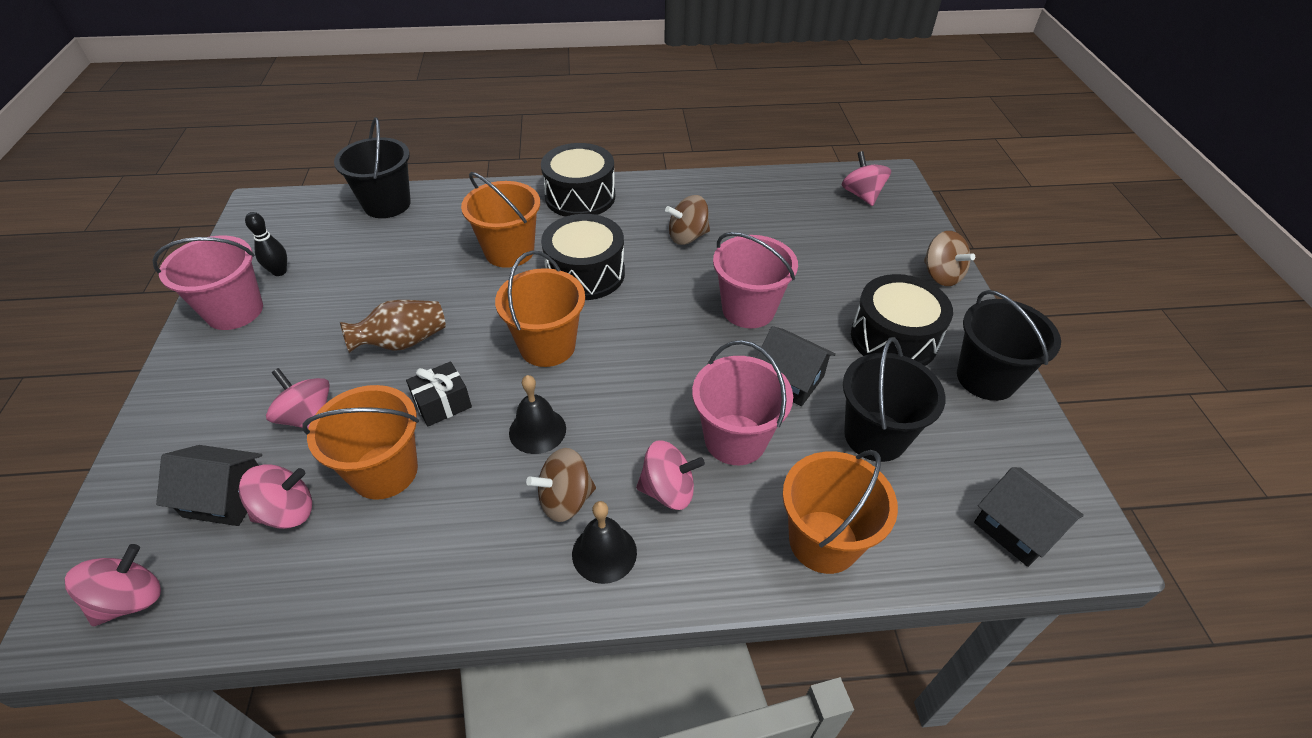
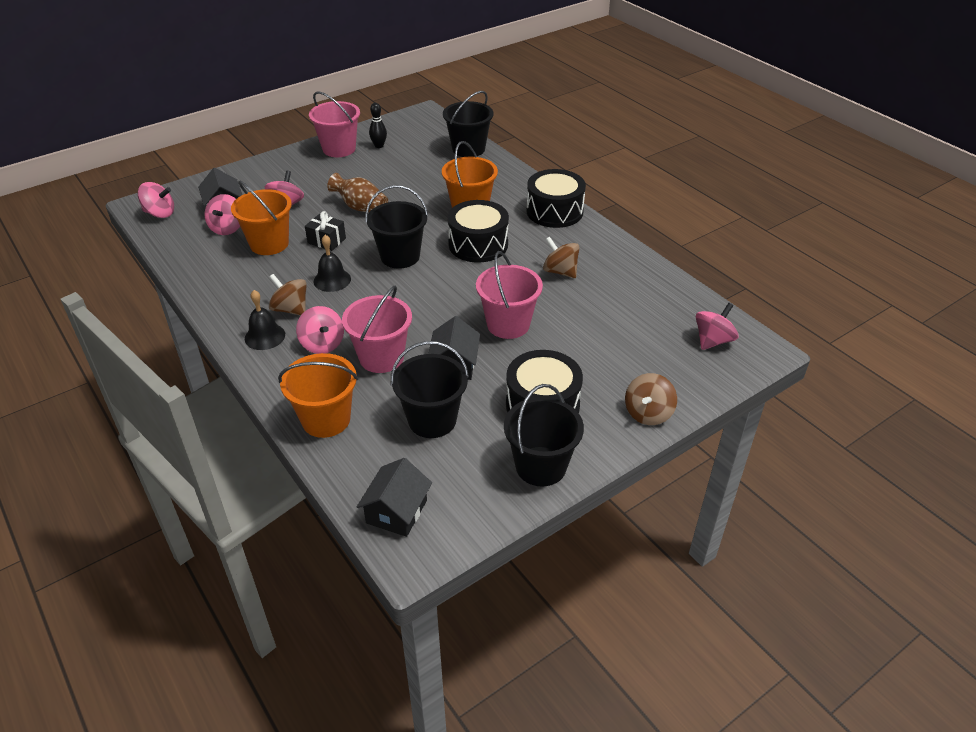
camera: 60 degrees right, 5 degrees down
pink spinning top [239,464,312,529] -> pink spinning top turned 60 degrees clockwise [204,194,240,235]
orange bucket [495,251,585,367] -> black bucket [365,185,428,269]

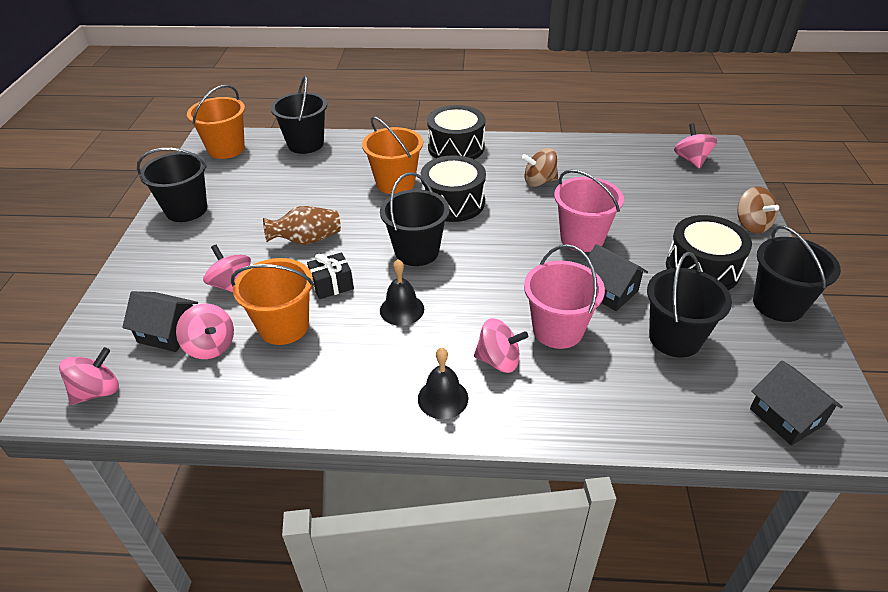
camera: 50 degrees left, 0 degrees up
brown spinning top [269,274,307,316] -> none
orange bucket [278,353,358,438] -> orange bucket moved to [187,85,245,159]
pink bucket [309,91,360,157] -> black bucket [137,148,207,222]
black bowling pin [369,103,387,148] -> none

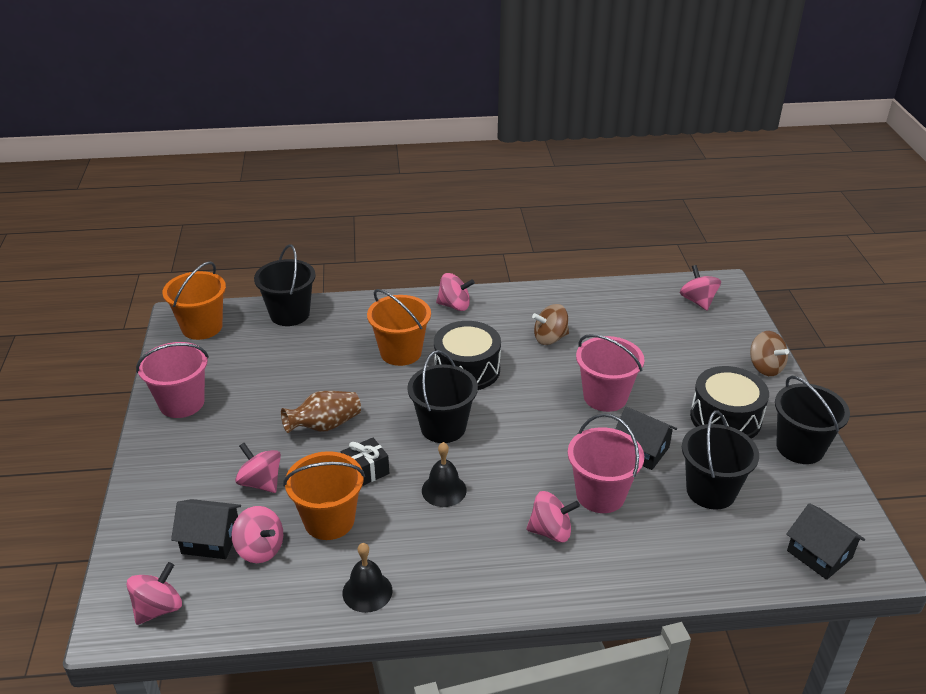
camera: 10 degrees left, 5 degrees down
black bucket [137,148,207,222] -> pink bucket [136,342,209,418]
black bell [418,348,469,419] -> black bell moved to [342,543,392,613]
black drum [427,105,485,159] -> pink spinning top [436,273,475,311]

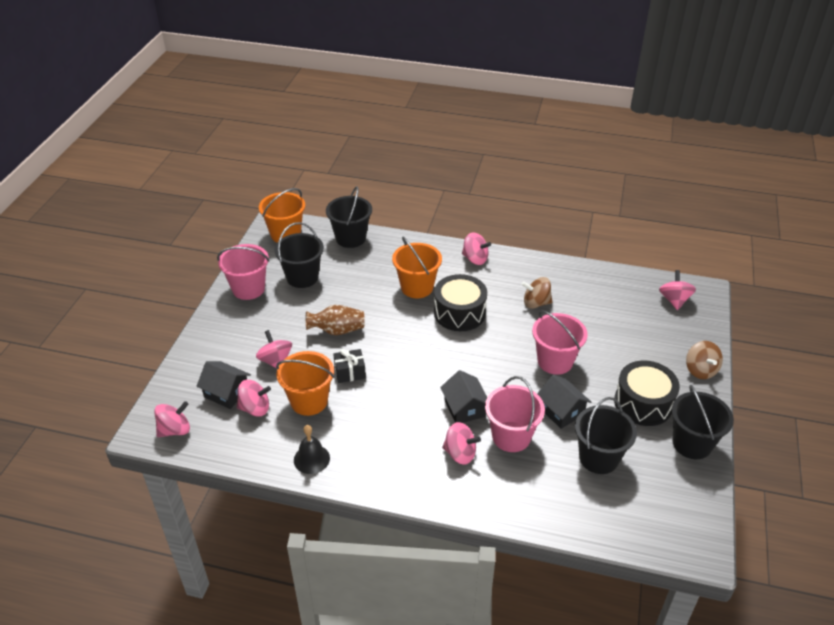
camera: 20 degrees right, 5 degrees up
pink spinning top [231,506,283,563] -> pink spinning top turned 60 degrees counterclockwise [237,380,271,416]
black bucket [407,350,478,443] -> black bucket moved to [274,222,324,288]
black bell [422,442,467,507] -> none
black house [786,503,865,580] -> black house moved to [440,370,487,423]

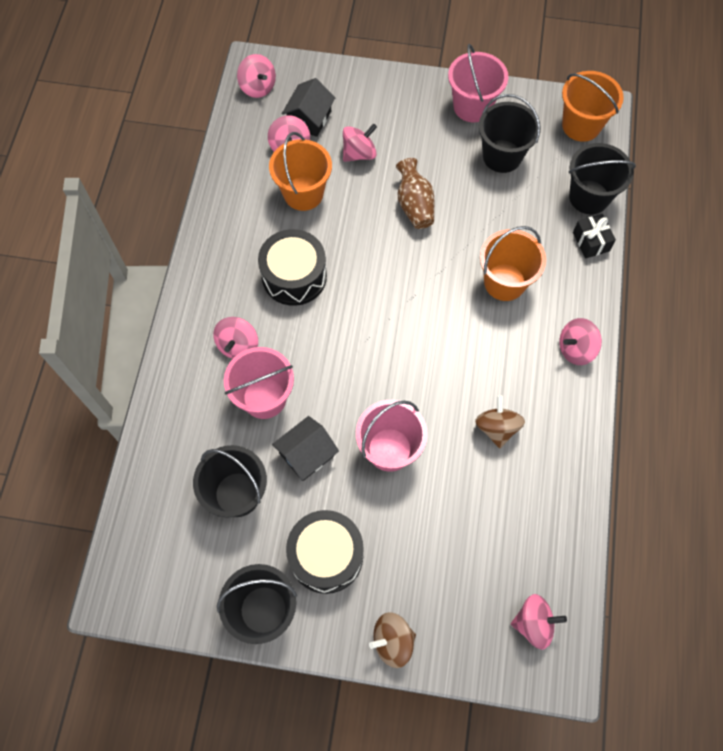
camera: 85 degrees right, 25 degrees up
black bell [294,425,330,474] -> none
black gift [333,349,366,383] -> black gift moved to [573,214,616,259]
black drum [434,274,487,331] -> black drum moved to [258,229,327,306]
black house [440,370,487,423] -> none
pink spinning top [462,232,491,265] -> pink spinning top turned 45 degrees clockwise [559,318,602,365]

